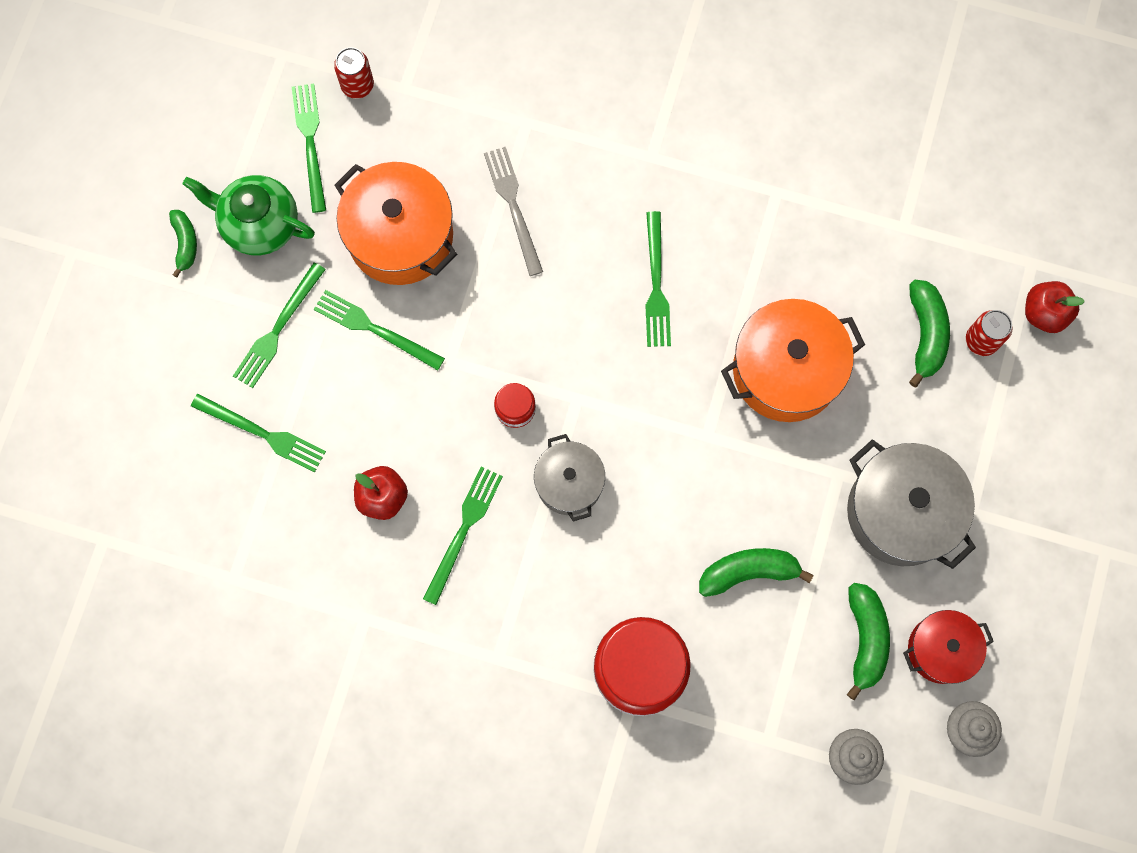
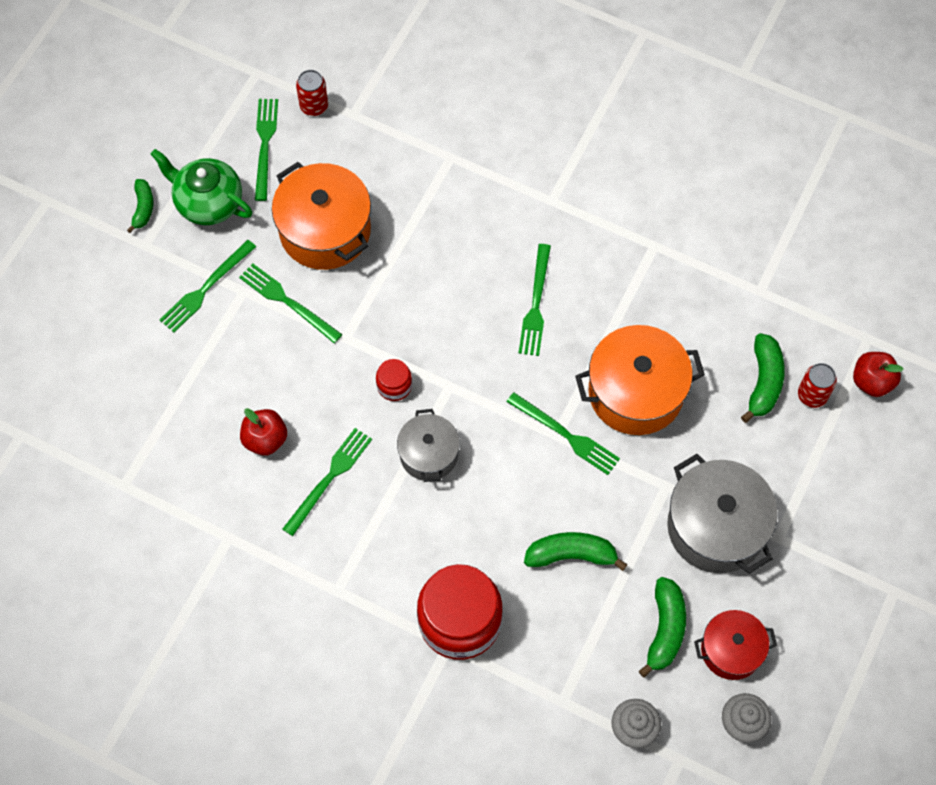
camera: 10 degrees right, 10 degrees down
green fork [191,394,326,472] -> green fork moved to [507,392,620,475]
grey fork [484,147,543,276] -> none

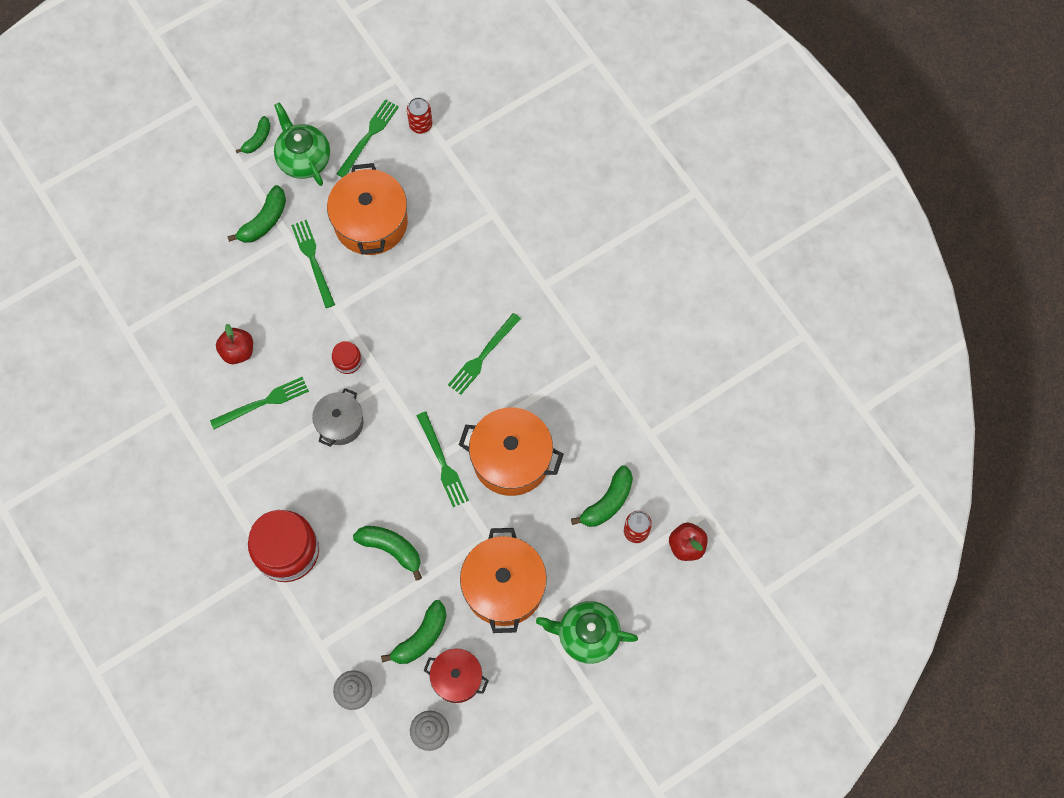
camera: 30 degrees right, 5 degrees up
green fork [160,240,256,332] -> green banana [227,185,286,243]
grey pot [667,454,778,574] -> orange pot [460,528,547,633]
none -> green teapot [536,601,638,664]

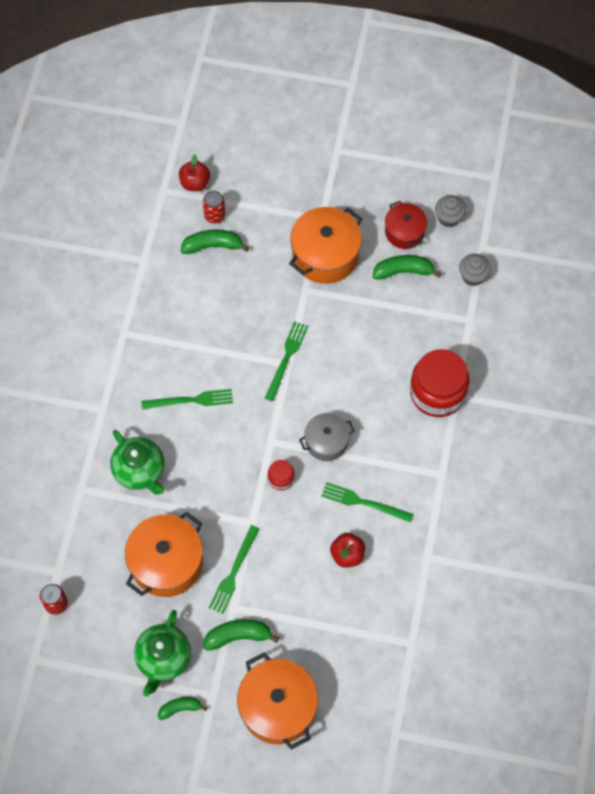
camera: 135 degrees left, 5 degrees down
green fork [336,99,399,177] -> none
green banana [353,526,422,581] -> none
orange pot [459,408,563,496] -> orange pot moved to [237,652,318,750]
green teapot [536,601,638,664] -> green teapot moved to [110,430,164,495]

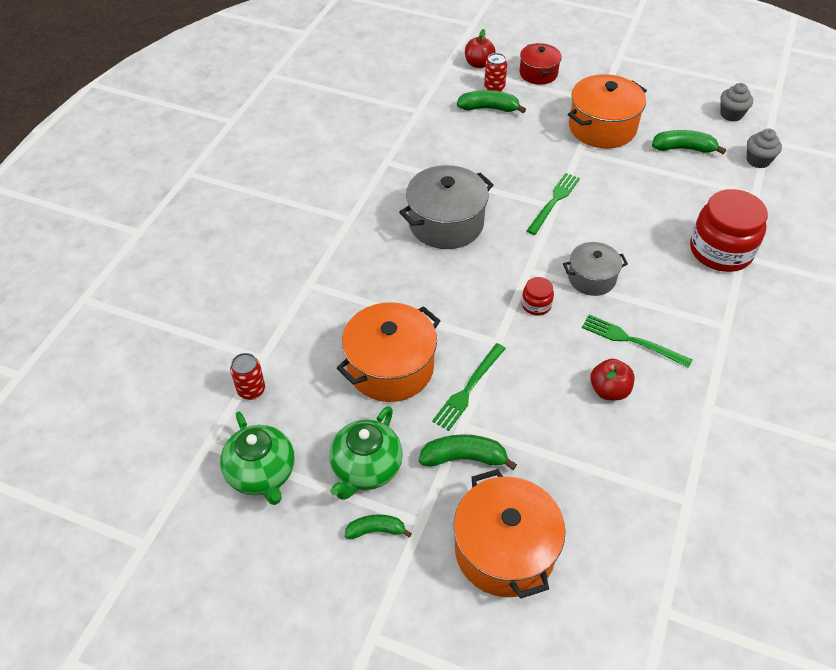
camera: 10 degrees right, 15 degrees down
green teapot [110,430,164,495] -> green teapot moved to [220,411,295,505]
green fork [141,389,233,409] -> grey pot [399,165,494,249]
red pot [385,201,427,249] -> red pot moved to [519,43,562,85]

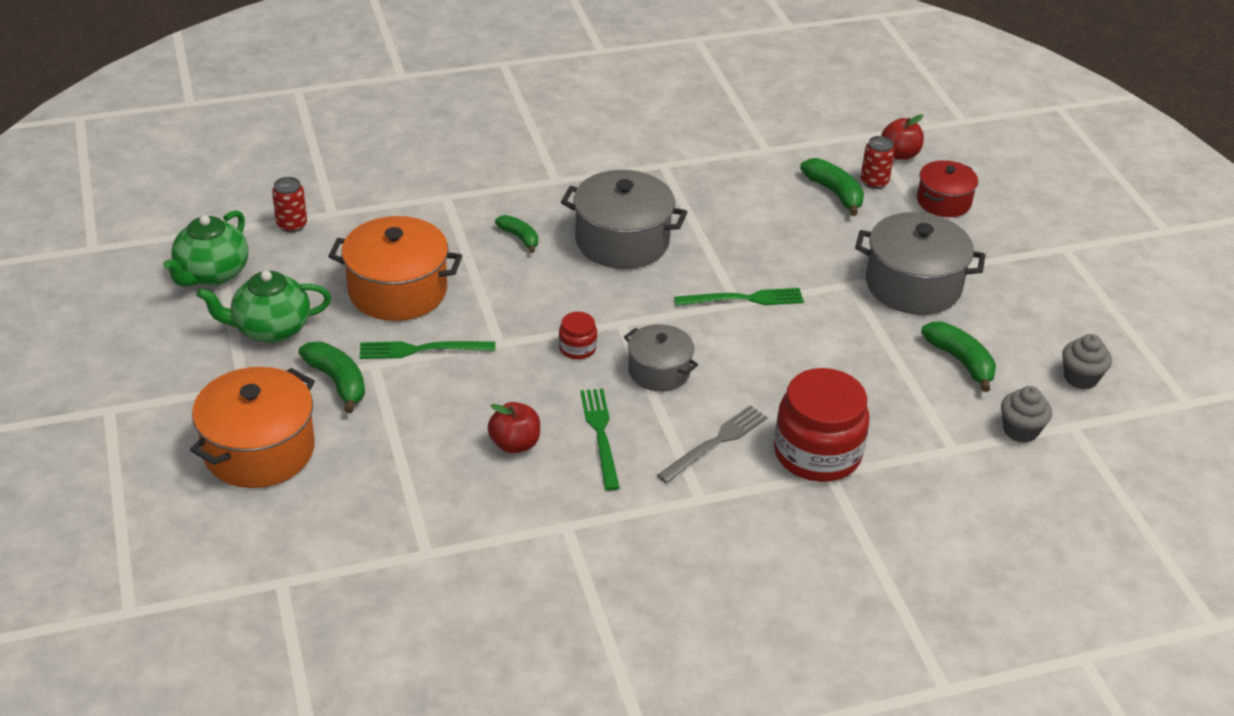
camera: 50 degrees right, 10 degrees down
green banana [345,515,412,539] -> green banana moved to [495,215,538,253]
orange pot [568,74,647,148] -> grey pot [855,212,986,315]
none -> grey fork [657,405,767,483]

